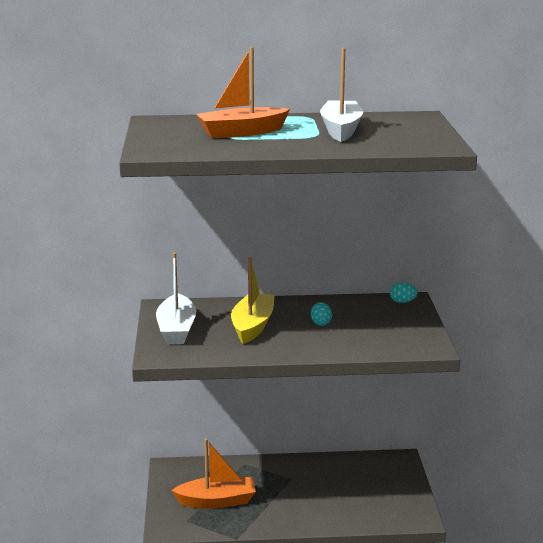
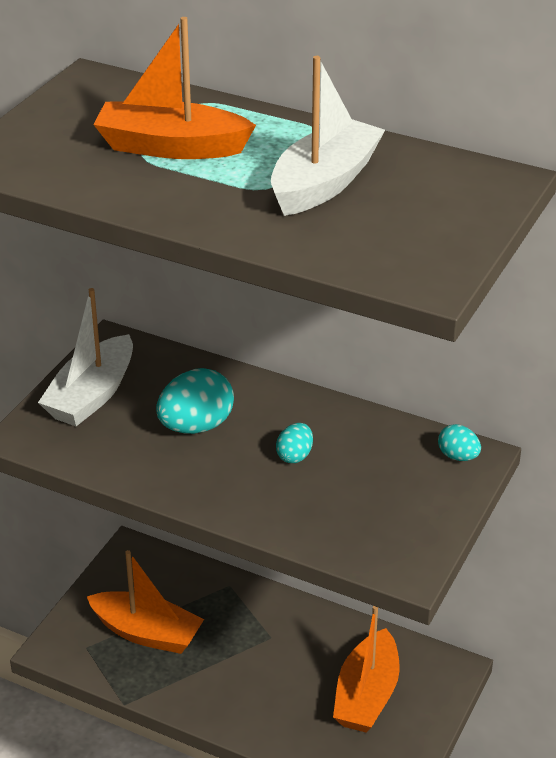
camera: 30 degrees right, 15 degrees up
yellow boat [231,258,275,344] -> turquoise egg [156,368,234,434]
none -> orange boat [333,606,400,732]

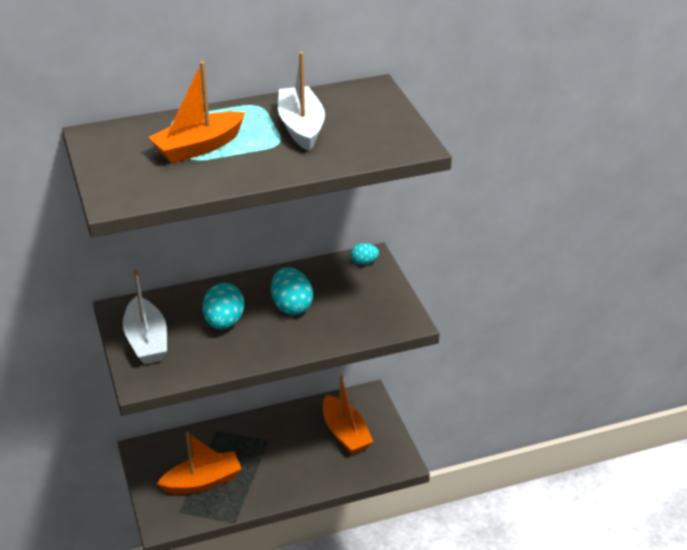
camera: 45 degrees left, 0 degrees up
turquoise egg [276,423,313,463] -> turquoise egg [271,267,313,315], size x1.84

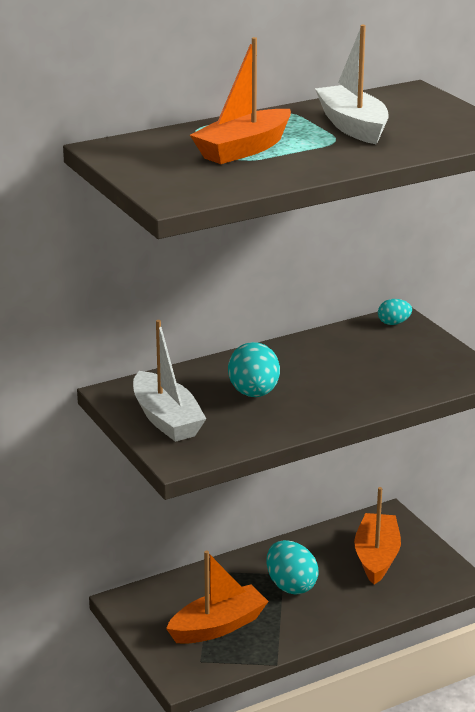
camera: 10 degrees left, 10 degrees down
turquoise egg [271,267,313,315] -> turquoise egg moved to [267,540,319,594]
orange boat [323,375,373,455] -> orange boat turned 135 degrees counterclockwise [354,487,401,585]

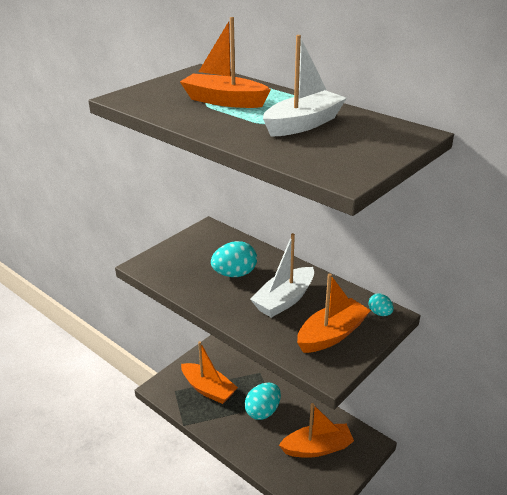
camera: 70 degrees right, 5 degrees up
white boat [133,320,206,442] -> white boat moved to [250,233,314,318]
none -> orange boat [297,274,371,353]

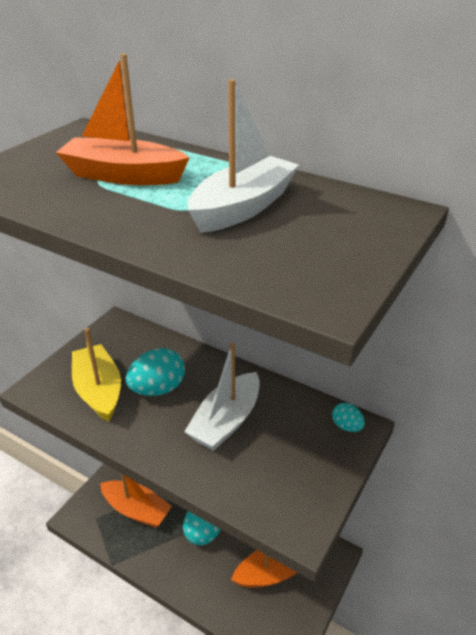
camera: 10 degrees left, 5 degrees up
orange boat [297,274,371,353] -> none
none -> yellow boat [72,328,121,422]

